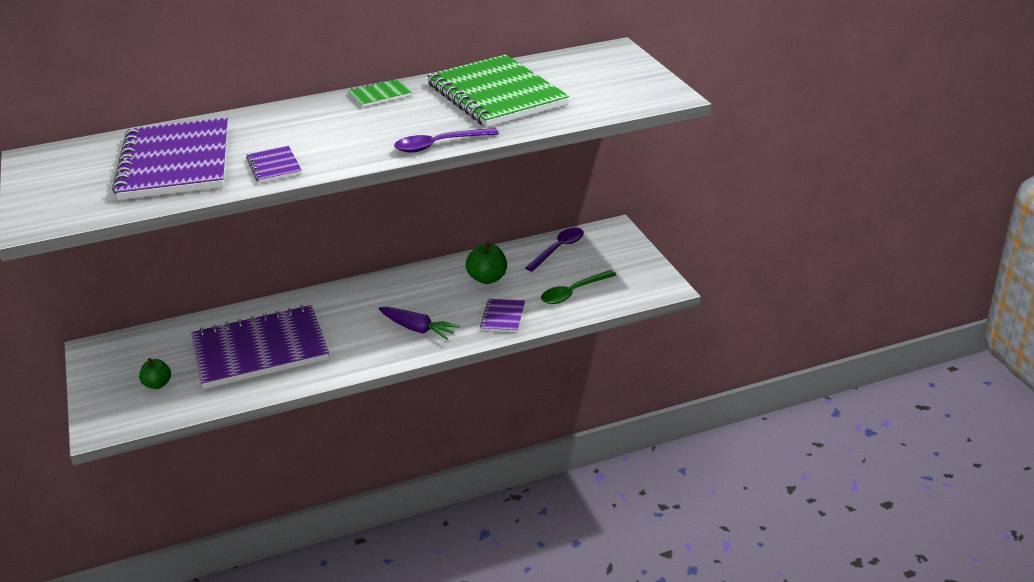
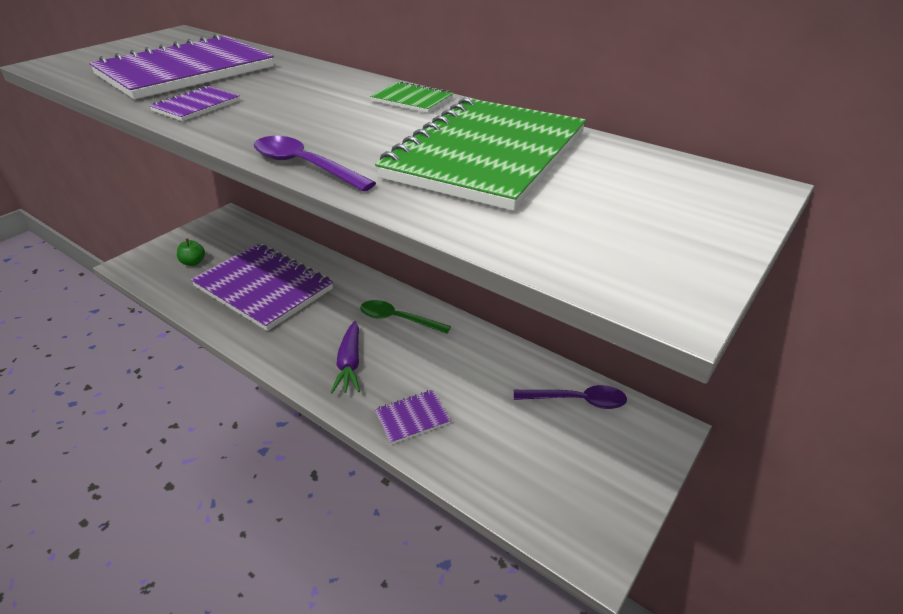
camera: 55 degrees right, 5 degrees up
green apple [466,242,507,284] -> none
green spoon [541,270,617,304] -> green spoon moved to [360,300,451,334]

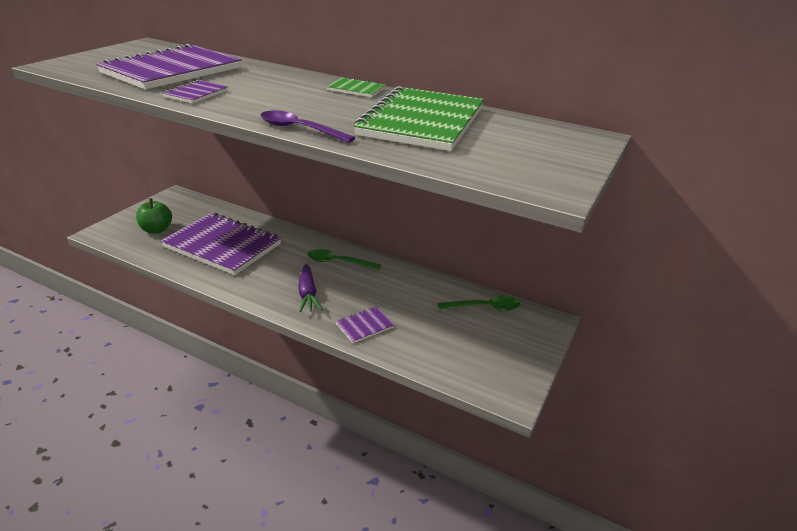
camera: 10 degrees left, 5 degrees down
green apple [177,239,205,266] -> green apple [136,198,172,234], size x1.51
purple spoon [514,385,627,409] -> green spoon [437,296,520,311]

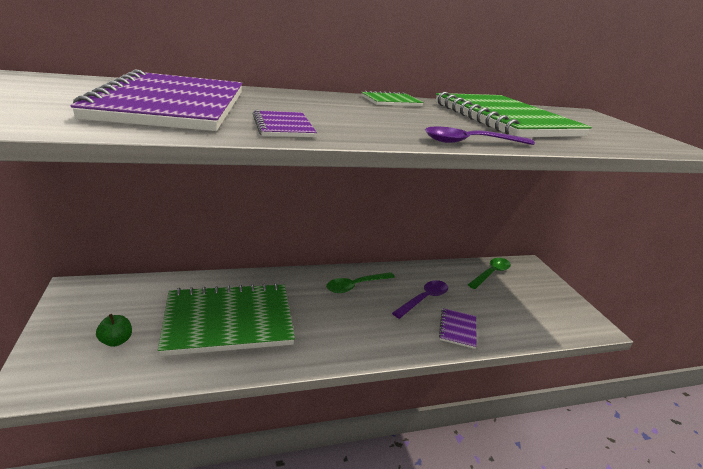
camera: 45 degrees left, 5 degrees down
green apple [136,198,172,234] -> green apple [96,314,132,347], size x0.66
purple notebook [161,213,281,275] -> green notebook [158,283,295,356]
purple carrot [298,264,322,312] -> none
none -> purple spoon [392,280,448,319]

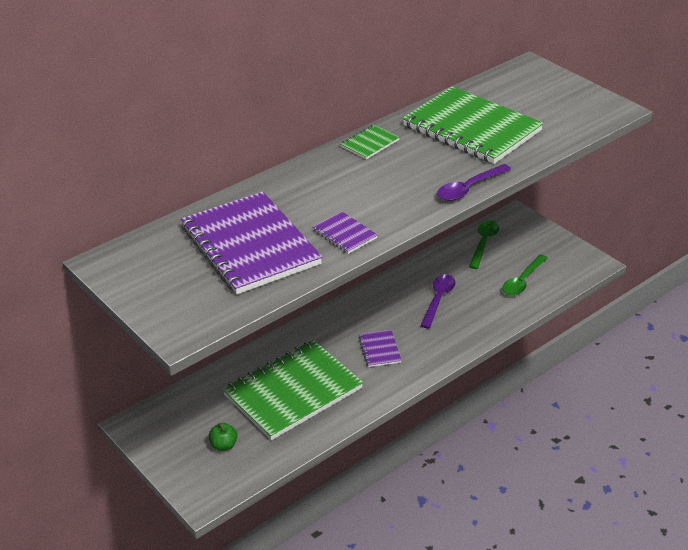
camera: 20 degrees left, 10 degrees up
green spoon [326,272,395,293] -> green spoon moved to [502,254,548,296]
purple notebook [439,308,477,349] -> purple notebook moved to [358,330,402,367]

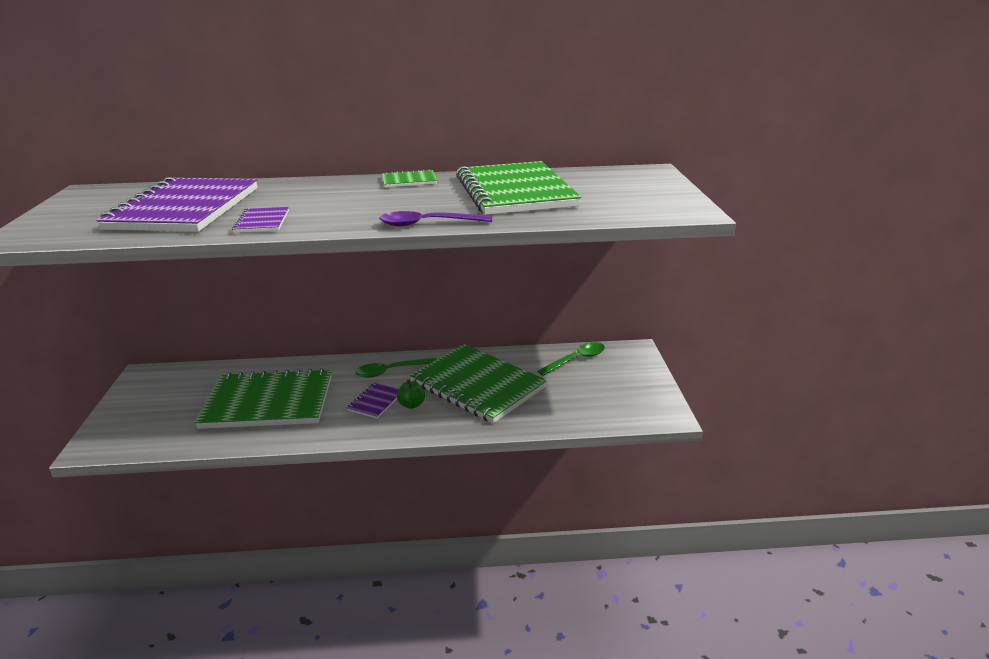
camera: 35 degrees right, 10 degrees down
green apple [209,423,238,451] -> green apple moved to [397,380,425,409]
purple spoon [420,274,455,329] -> green notebook [410,344,547,423]
green spoon [502,254,548,296] -> green spoon moved to [356,358,437,378]

